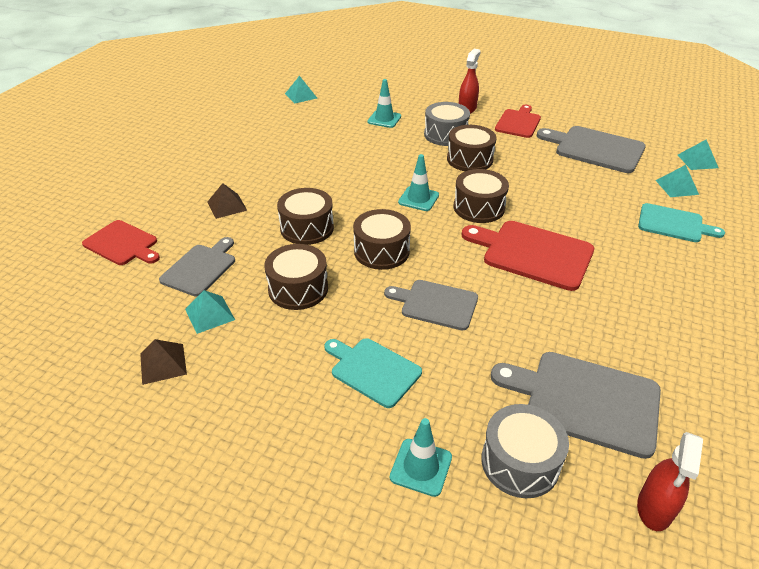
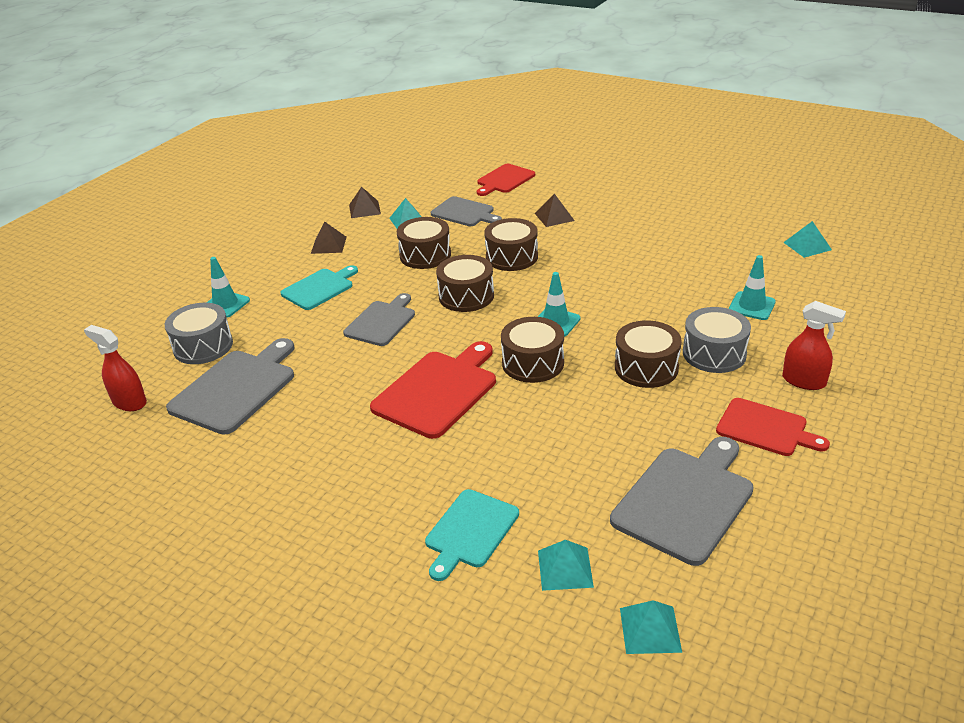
camera: 100 degrees right, 5 degrees down
none -> brown pyramid [311,222,346,254]

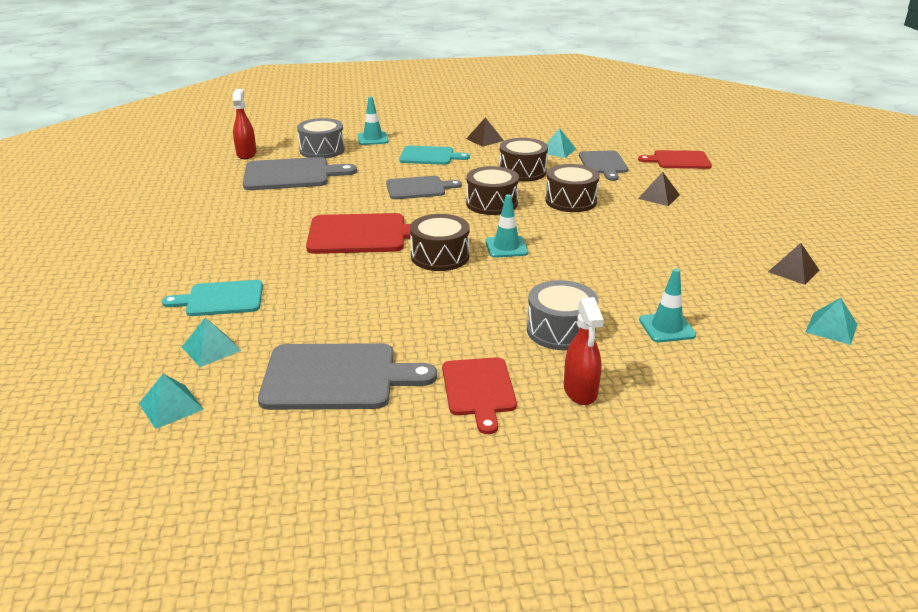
camera: 50 degrees right, 5 degrees down
brown pyramid [349,187,381,218] -> brown pyramid moved to [768,243,820,285]
brown drum [615,320,682,388] -> none

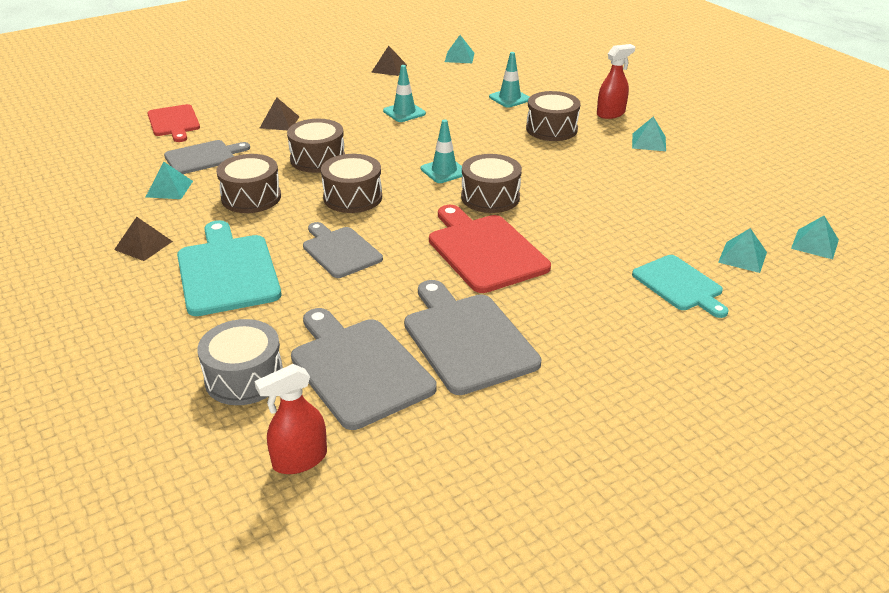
camera: 115 degrees left, 5 degrees up
grey cutting board [258,343,437,410] -> grey cutting board moved to [404,280,541,395]
turquoise traffic cone [358,96,389,145] -> turquoise traffic cone moved to [383,65,426,122]
turquoise cutting board [399,146,470,165] -> turquoise cutting board [177,220,281,316], size x1.54
red cutting board [442,357,517,434] -> turquoise pyramid [632,117,666,151]
grey drum [527,280,599,350] -> brown drum [526,91,581,141]

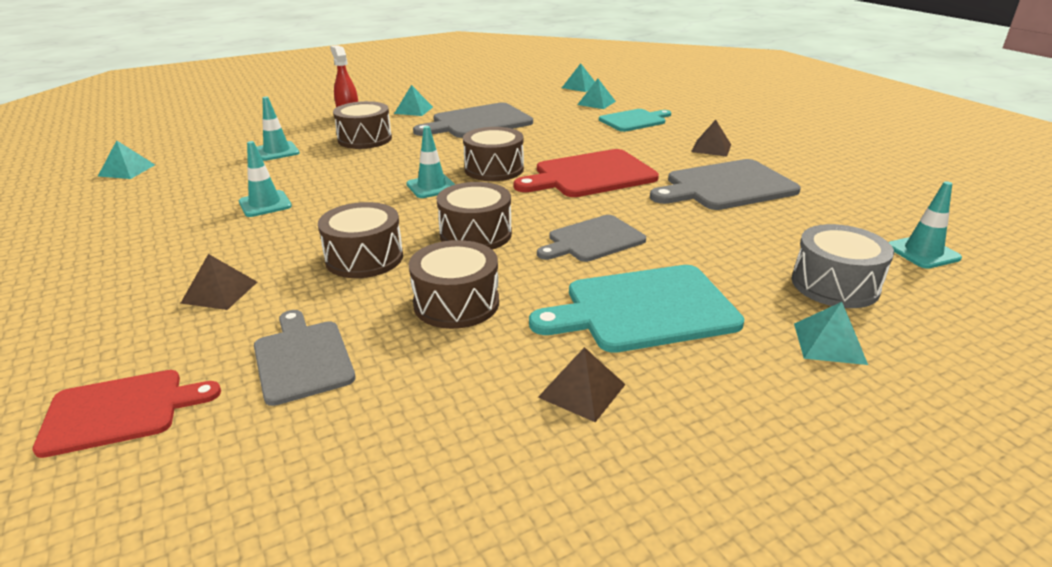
camera: 85 degrees left, 5 degrees down
turquoise pyramid [146,162,193,199] -> turquoise pyramid moved to [794,302,868,365]
red spray bottle [255,364,327,474] -> turquoise traffic cone [889,181,962,269]
grey cutting board [291,308,437,430] -> grey cutting board moved to [413,103,533,138]
brown pyramid [371,46,407,76] -> brown pyramid moved to [691,120,731,157]

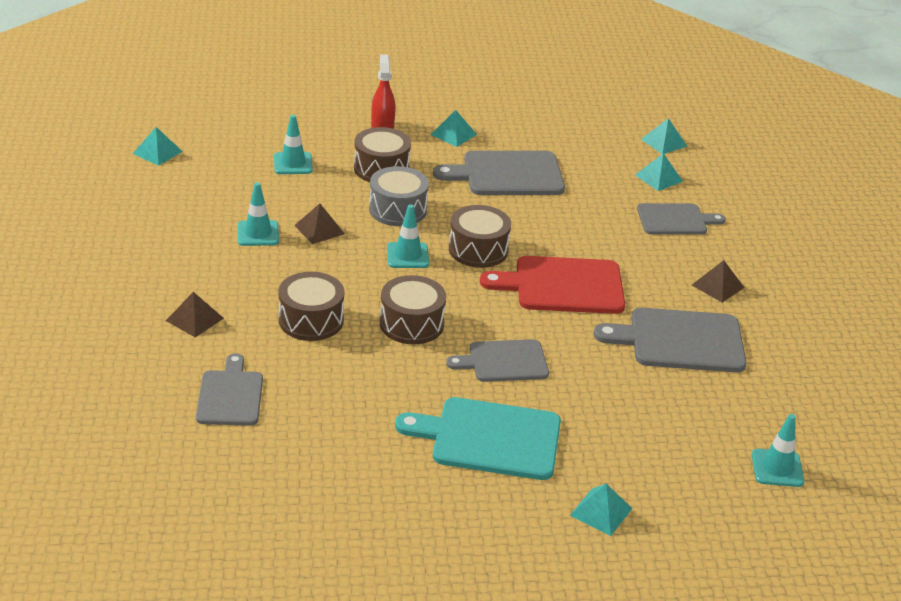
camera: 20 degrees right, 5 degrees up
red cutting board [33,370,221,458] -> none
brown drum [409,240,499,329] -> none
brown pyramid [538,347,626,422] -> brown pyramid moved to [294,204,345,244]
turquoise cutting board [599,109,671,132] -> grey cutting board [637,203,726,235]
grey drum [792,224,894,308] -> grey drum moved to [369,166,429,226]

